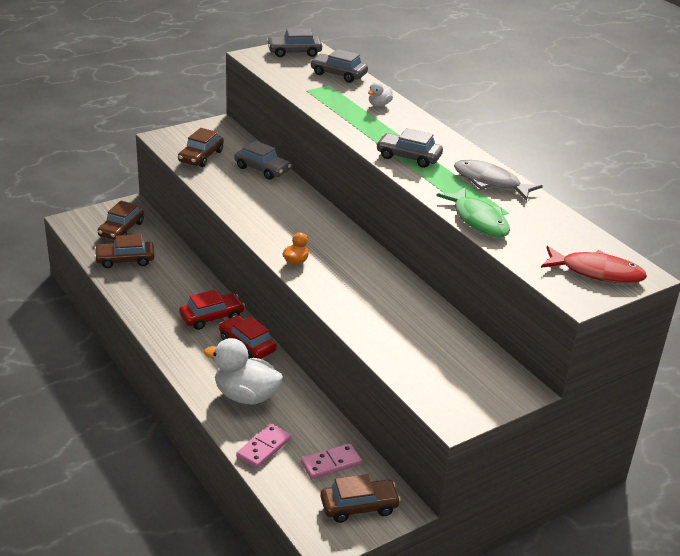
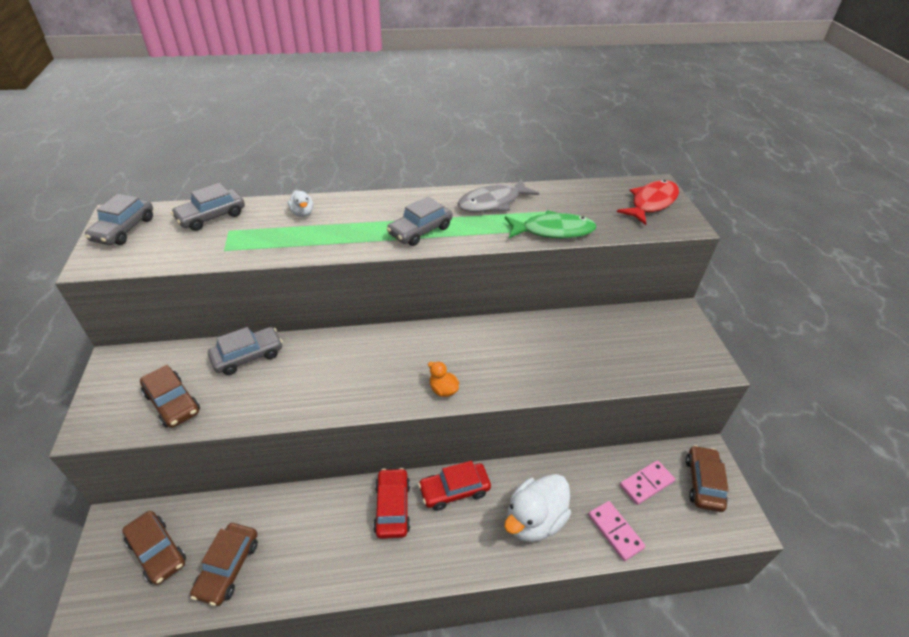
camera: 65 degrees left, 10 degrees up
pink domino [301,443,362,480] -> pink domino turned 60 degrees clockwise [620,460,675,505]

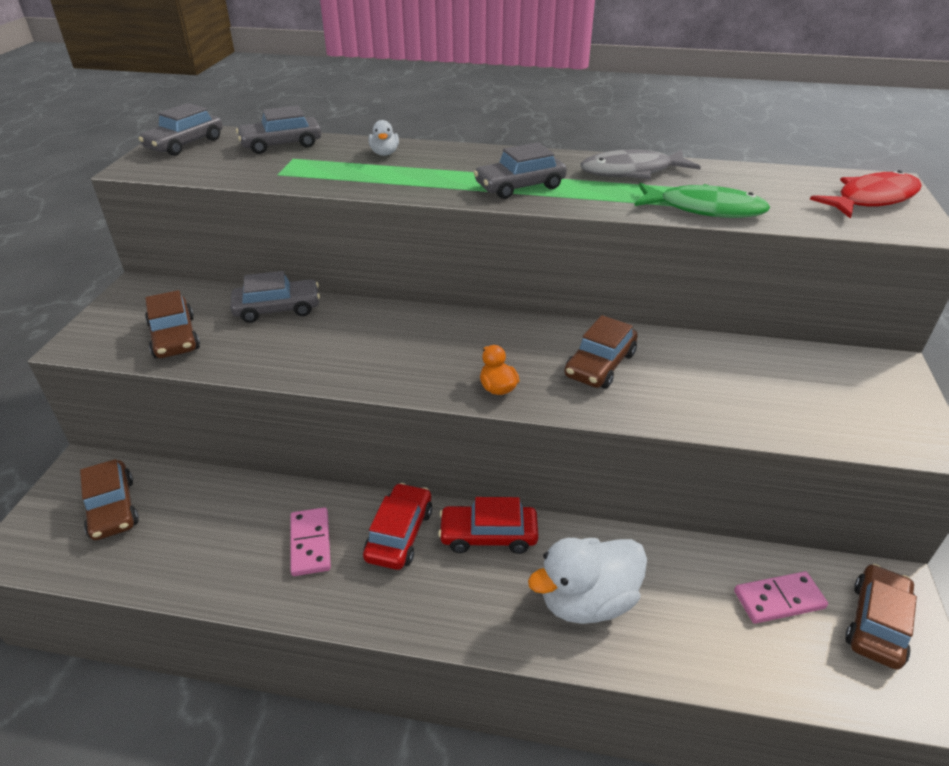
camera: 20 degrees right, 5 degrees down
brown car [190,523,258,606] -> brown car moved to [564,315,638,389]
pink domino [588,501,646,561] -> pink domino moved to [290,507,331,576]

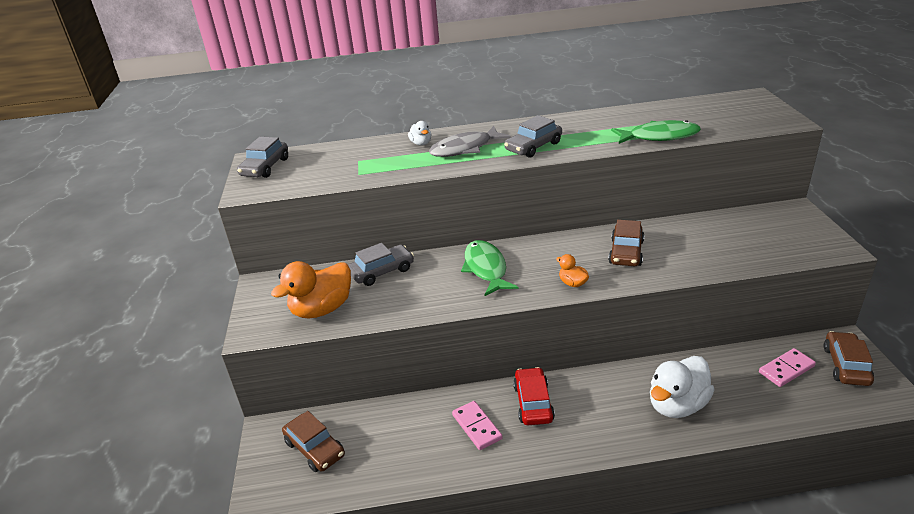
camera: 15 degrees left, 5 degrees down
brown car [145,290,200,358] -> orange duck [271,261,351,318]
grey car [236,106,321,154] -> none
red car [438,497,539,554] -> none
grey fish [581,149,701,180] -> grey fish moved to [429,126,511,157]
red fish [810,170,922,219] -> none
none -> green fish [461,240,518,296]

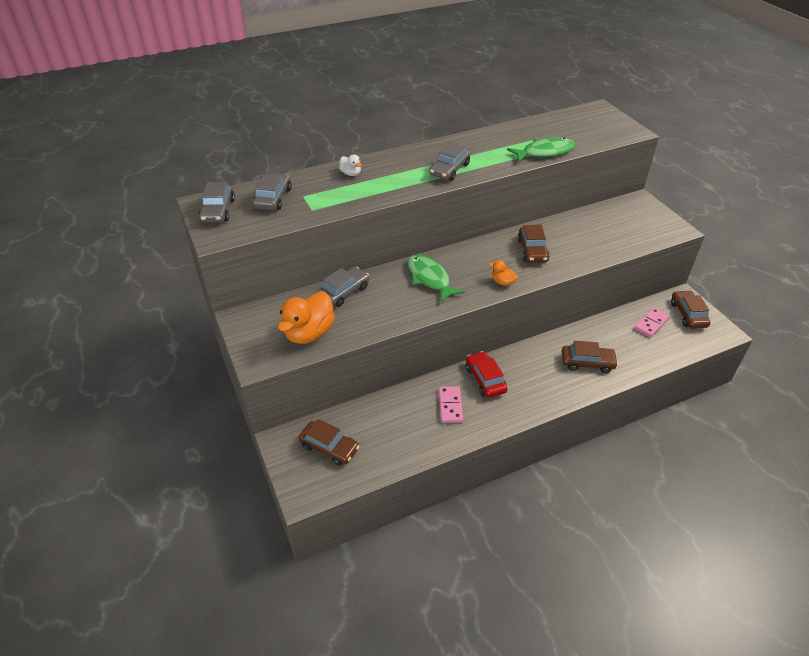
camera: 20 degrees left, 10 degrees up
grey fish [429,126,511,157] -> none
pink domino [452,401,503,450] -> pink domino turned 45 degrees clockwise [439,386,463,423]
white duck [650,356,714,418] -> brown car [562,341,618,373]
none -> grey car [253,173,292,210]

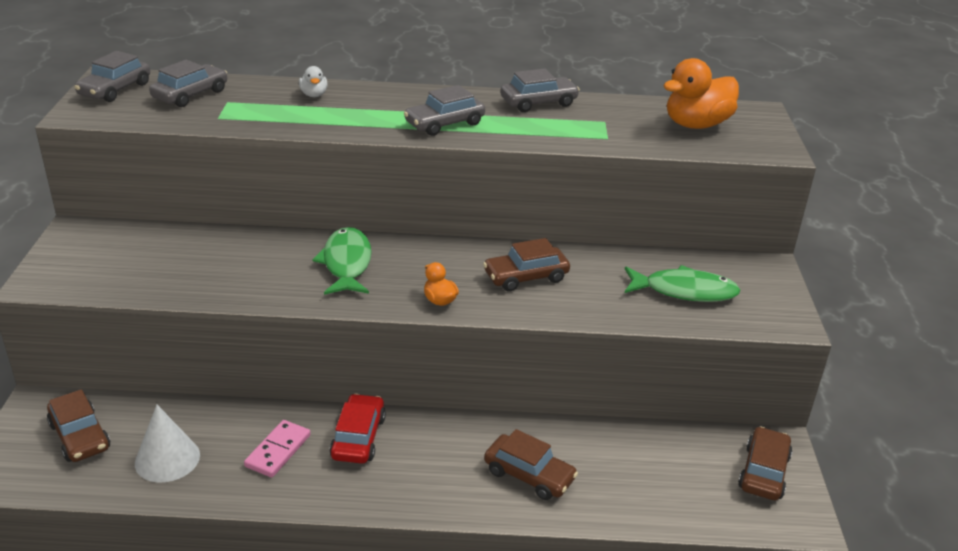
camera: 25 degrees right, 10 degrees down
orange duck [278,291,335,344] -> orange duck moved to [664,58,739,129]
grey car [317,267,369,307] -> grey car moved to [500,69,580,112]
green fish [507,137,576,163] -> green fish moved to [625,265,741,302]
brown car [517,225,550,263] -> brown car turned 45 degrees clockwise [483,238,570,291]
pink domino [634,307,670,338] -> none
none -> white cone [135,405,200,483]

